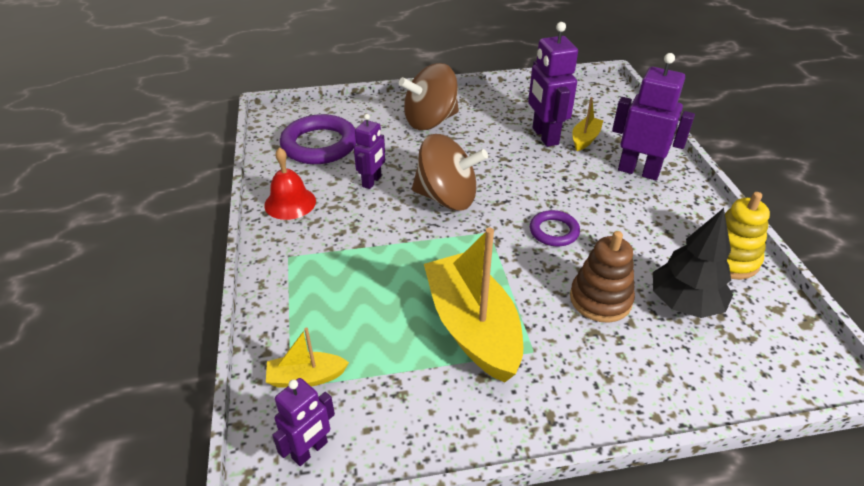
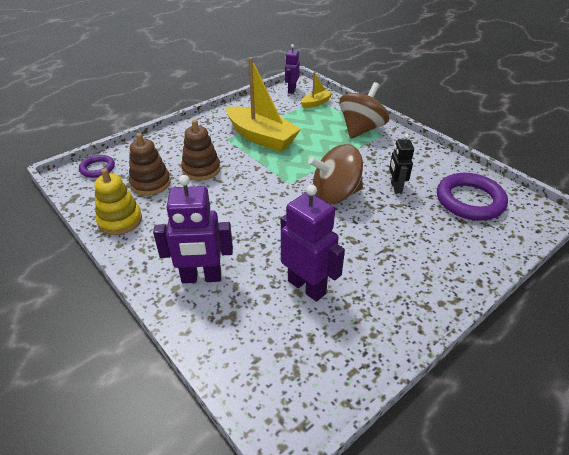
camera: 150 degrees right, 0 degrees up
red bell [264,147,316,220] -> none
purple robot [354,114,385,189] -> black robot [389,134,414,193]
brown spinning top [399,63,459,130] -> brown spinning top moved to [339,82,389,139]
purple ring [530,210,580,246] -> purple ring moved to [79,155,115,178]
yellow boat [572,97,604,151] -> none
black tree [653,208,733,318] -> brown stacking toy [129,133,171,196]

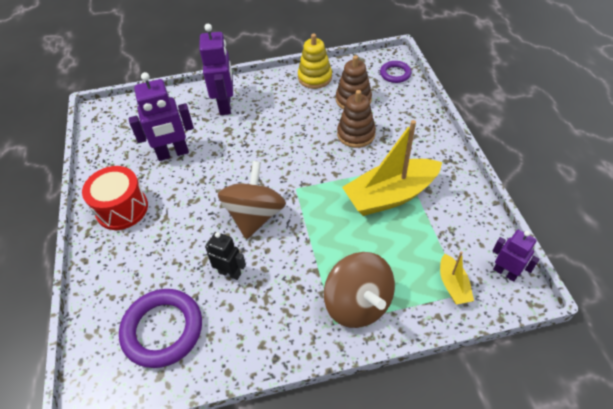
camera: 120 degrees right, 10 degrees up
purple robot [153,175,233,283] -> purple robot turned 150 degrees clockwise [199,24,233,115]
none -> red drum [82,166,148,230]

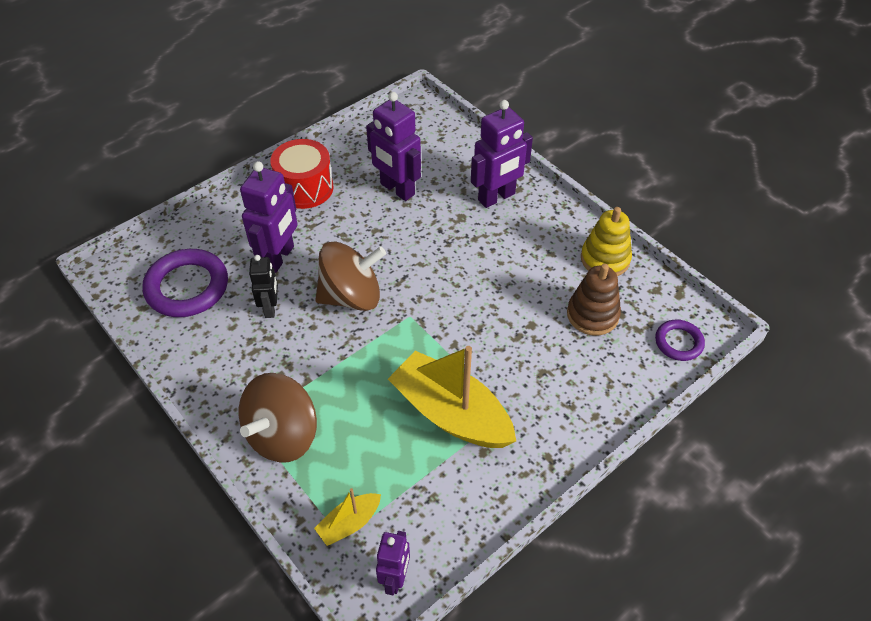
camera: 60 degrees right, 0 degrees up
brown stacking toy [337,90,376,148] -> none
none -> purple robot [240,161,298,273]

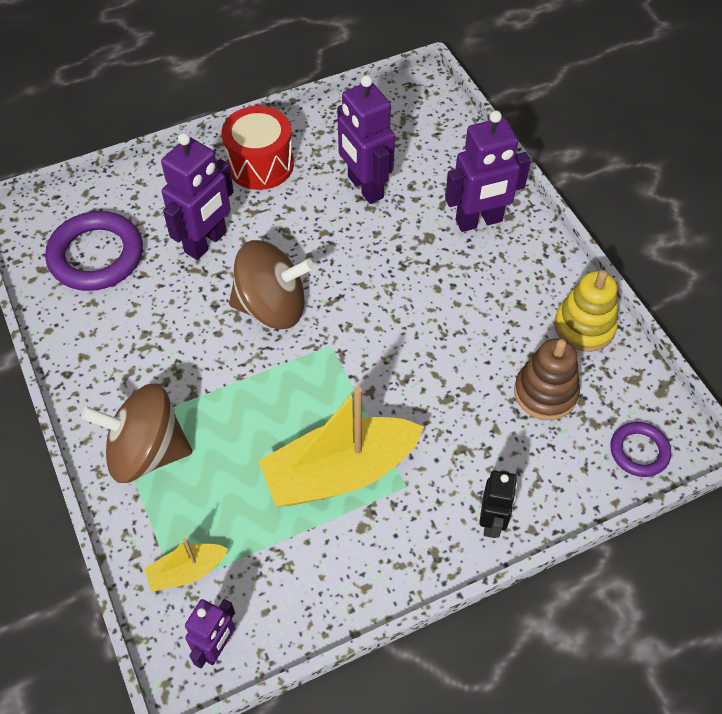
camera: 15 degrees right, 5 degrees up
brown spinning top [239,373,317,463] -> brown spinning top turned 45 degrees clockwise [81,383,192,483]
black robot [249,255,278,318] -> black robot moved to [479,471,517,538]
yellow boat [388,346,516,448] -> yellow boat turned 75 degrees counterclockwise [258,386,424,506]

